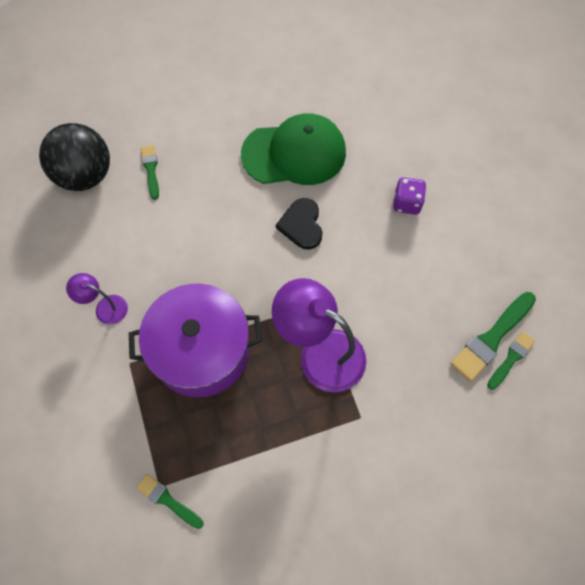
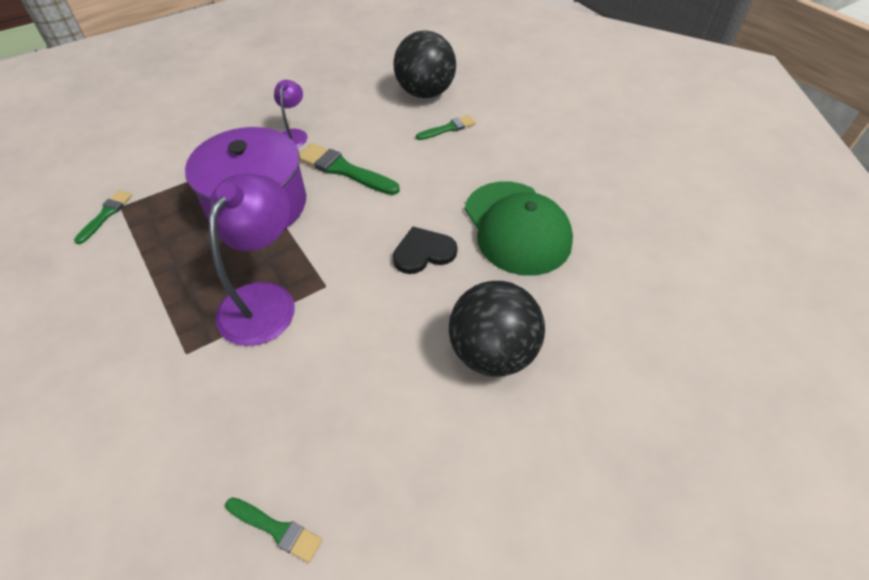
camera: 75 degrees right, 15 degrees down
purple dice [393,177,426,215] -> black ball [449,281,545,377]
green brush [450,292,536,382] -> green brush moved to [299,143,400,195]

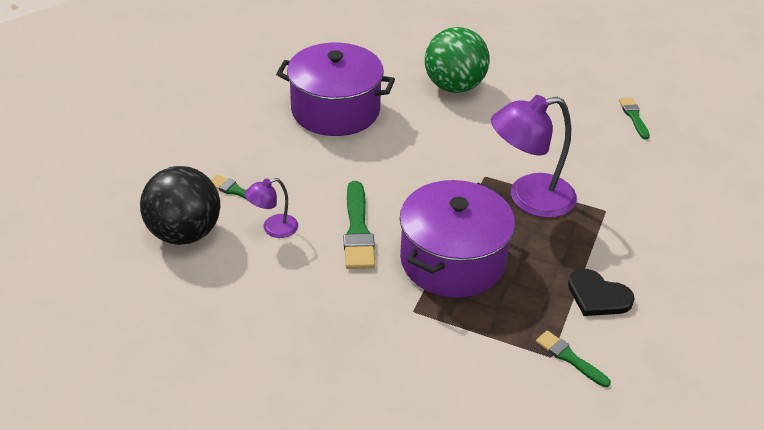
camera: 125 degrees left, 10 degrees down
green brush [74,190,132,244] -> green brush turned 60 degrees clockwise [536,330,611,387]
purple lamp [274,80,308,147] -> purple lamp moved to [244,178,298,238]
black heart [393,227,458,274] -> black heart moved to [568,269,635,316]
black ball [449,281,545,377] -> green ball [425,27,490,93]
green cap [465,181,573,276] -> purple pot [276,43,395,136]

